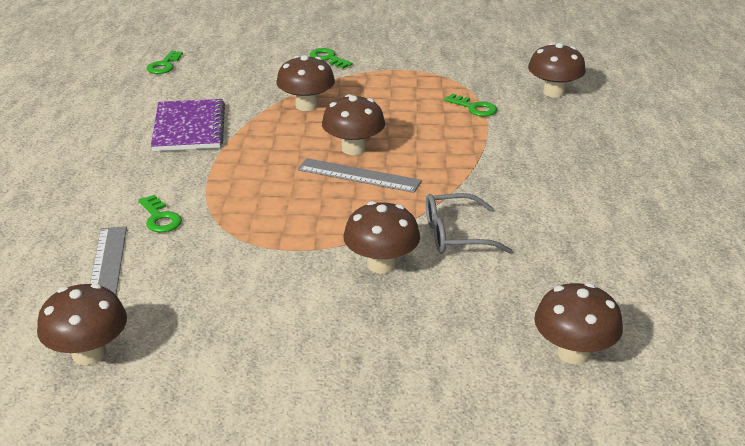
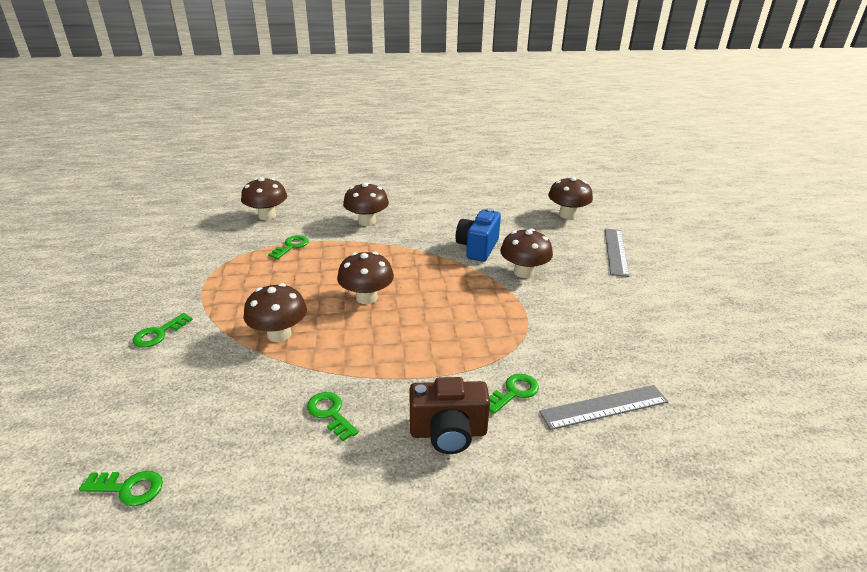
camera: 100 degrees left, 0 degrees up
brown mushroom [37,283,127,365] -> brown mushroom moved to [343,182,389,226]
purple notebook [151,99,225,151] -> green key [307,392,359,441]
grey ruler [297,158,422,193] -> grey ruler moved to [605,229,629,277]
grey glasses [426,193,512,254] -> blue camera [456,208,501,262]
none -> brown camera [409,377,490,454]

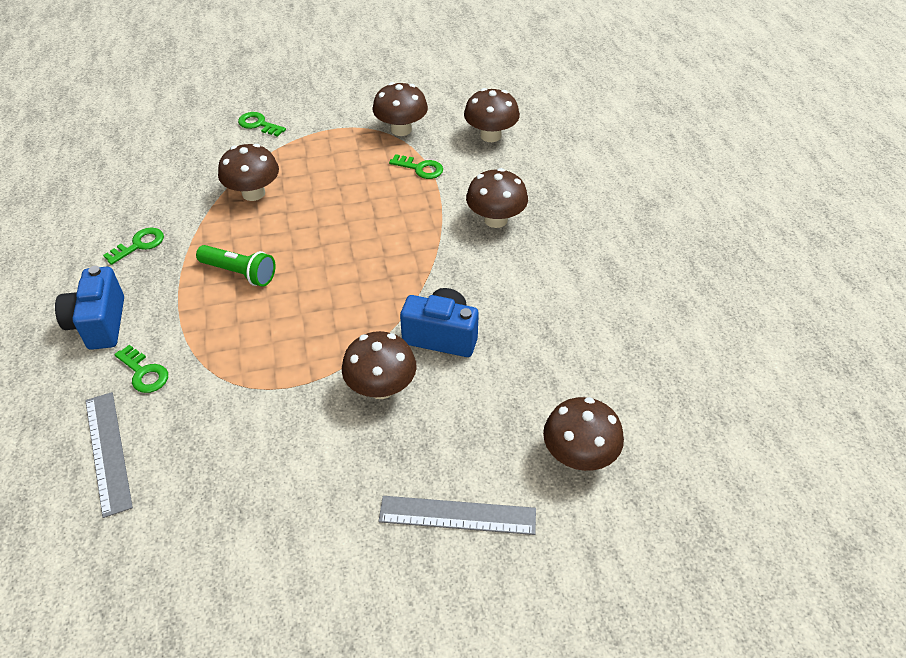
camera: 85 degrees right, 15 degrees up
green key [79,471,163,506] -> none
brown mushroom [337,252,394,304] -> brown mushroom moved to [373,82,428,136]
brown camera [409,377,490,454] -> blue camera [55,266,124,350]
none -> green flashlight [196,245,276,287]

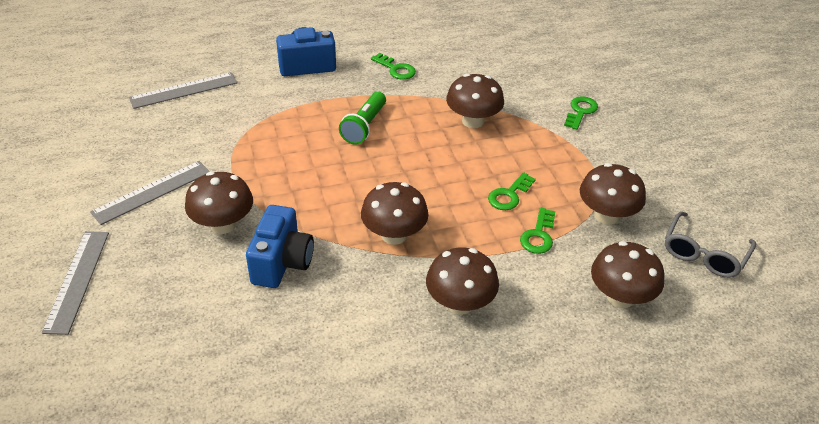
camera: 85 degrees right, 5 degrees down
green key [114,345,168,393] -> green key moved to [488,172,536,210]
brown mushroom [543,397,624,471] -> brown mushroom moved to [361,182,429,245]
none -> grey ruler [90,161,210,225]
none -> grey glasses [665,211,756,278]

